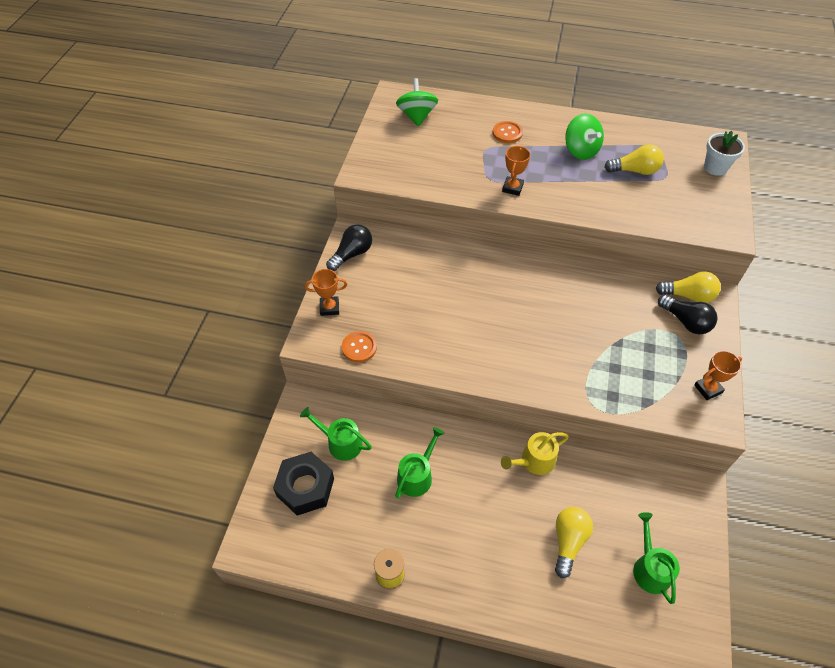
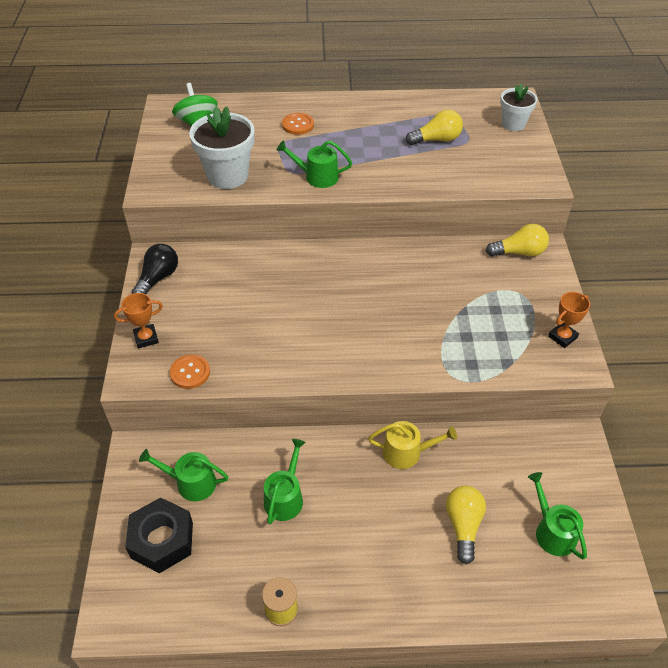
camera: 15 degrees left, 5 degrees down
yellow watering can [501,432,569,475] -> yellow watering can turned 135 degrees counterclockwise [368,421,457,469]
orange trophy [502,146,530,196] -> green watering can [276,140,352,188]
green spinning top [565,114,604,160] -> none
black light bulb [658,295,718,334] -> none
none -> white flower pot [189,107,255,189]

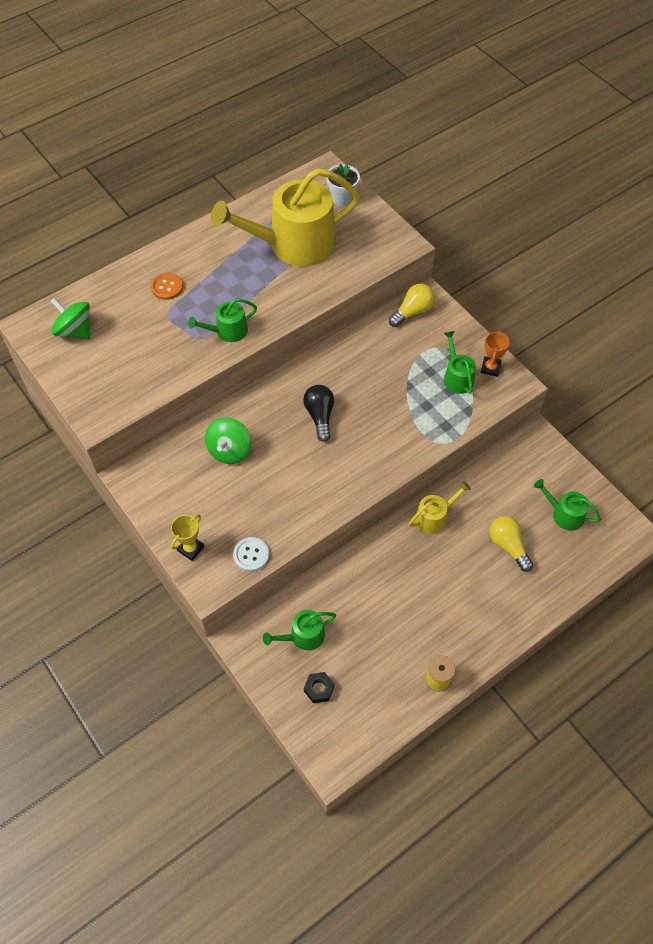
camera: 35 degrees left, 10 degrees up
orange trophy [114,293,163,349] -> yellow trophy [171,514,204,561]
black nut [125,497,193,573] -> black nut [304,672,334,703], size x0.52
black light bulb [132,244,178,295] -> black light bulb moved to [303,385,334,442]
orange button [170,355,210,389] -> white button [233,537,269,572]
white flower pot [189,107,255,189] -> none
green watering can [264,439,306,524] -> green watering can moved to [444,331,476,394]
yellow light bulb [406,110,463,145] -> yellow watering can [211,168,360,267]
none -> green spinning top [205,417,251,464]

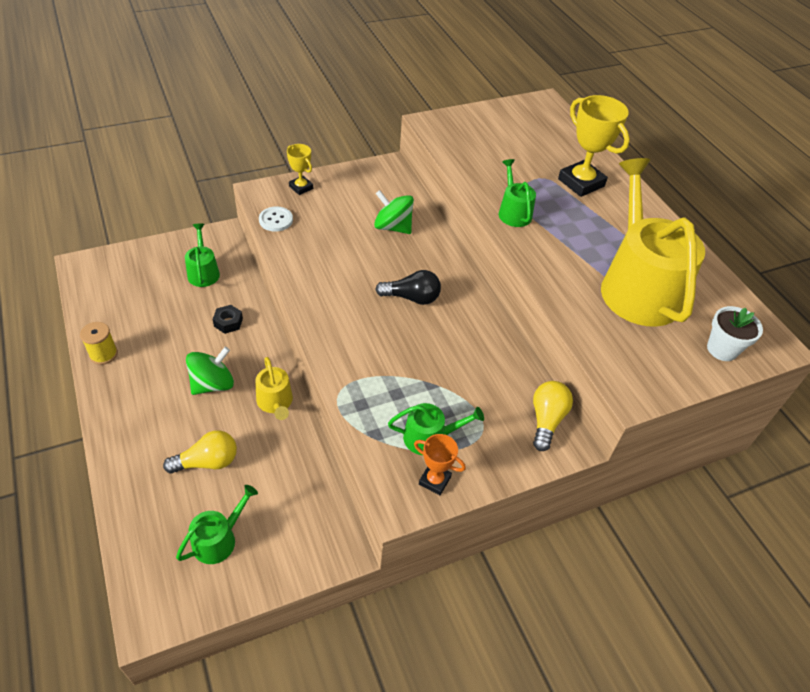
camera: 100 degrees right, 10 degrees down
green spinning top [51,297,90,340] -> green spinning top moved to [186,347,234,395]
orange button [151,273,183,300] -> yellow trophy [558,95,630,197]
black nut [304,672,334,703] -> black nut moved to [213,305,243,334]
yellow light bulb [389,284,435,327] -> yellow light bulb turned 135 degrees counterclockwise [533,381,573,451]

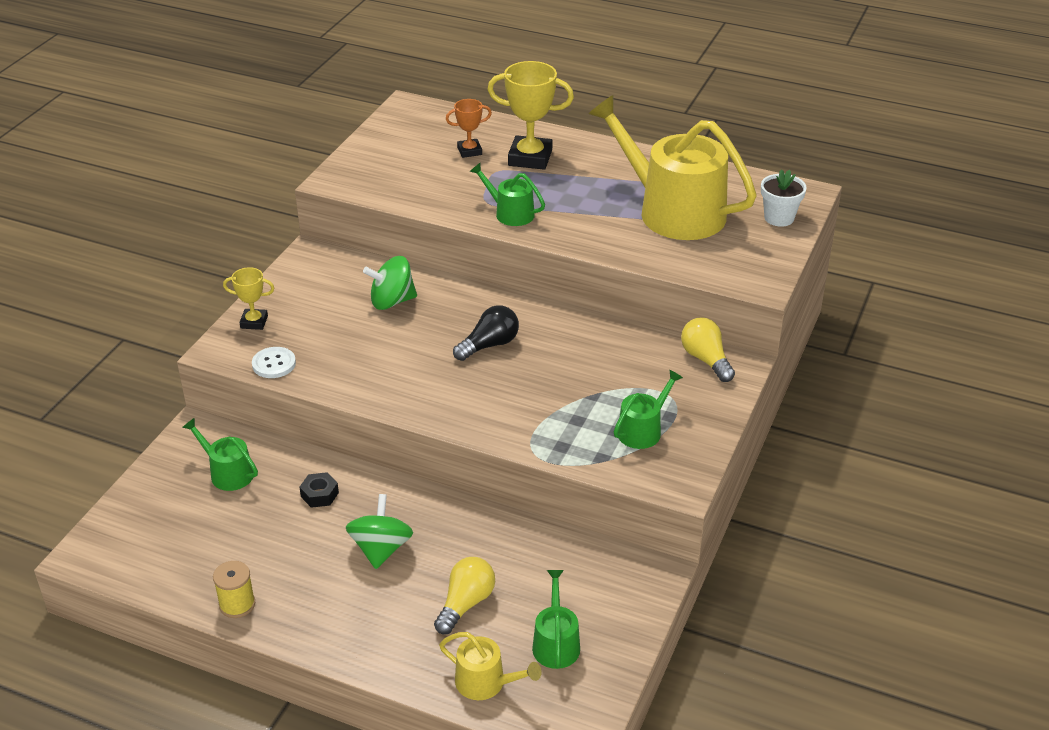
camera: 40 degrees left, 10 degrees down
yellow watering can [255,357,293,420] -> yellow watering can moved to [439,632,542,700]
orange trophy [414,434,466,495] -> orange trophy moved to [446,99,492,158]

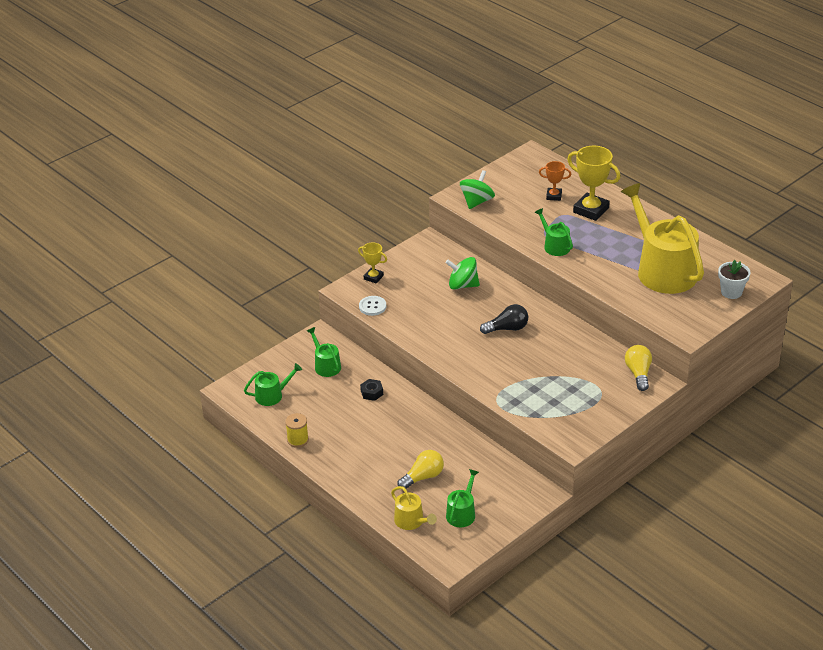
camera: 25 degrees right, 0 degrees up
green spinning top [346,494,413,569] -> green spinning top moved to [460,170,495,209]
green watering can [614,369,683,449] -> green watering can moved to [244,363,302,406]

